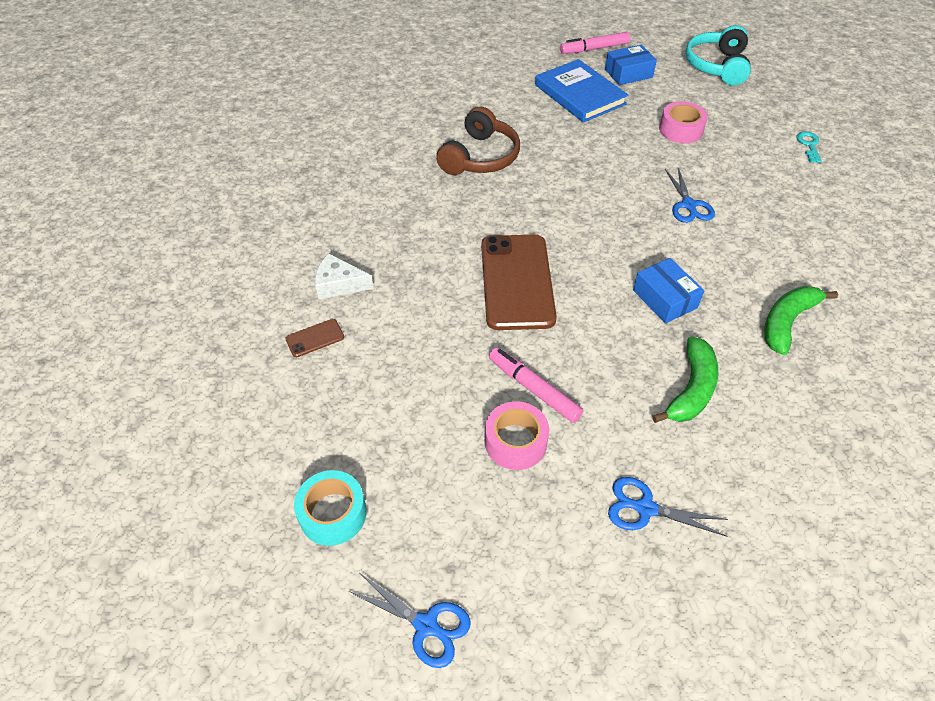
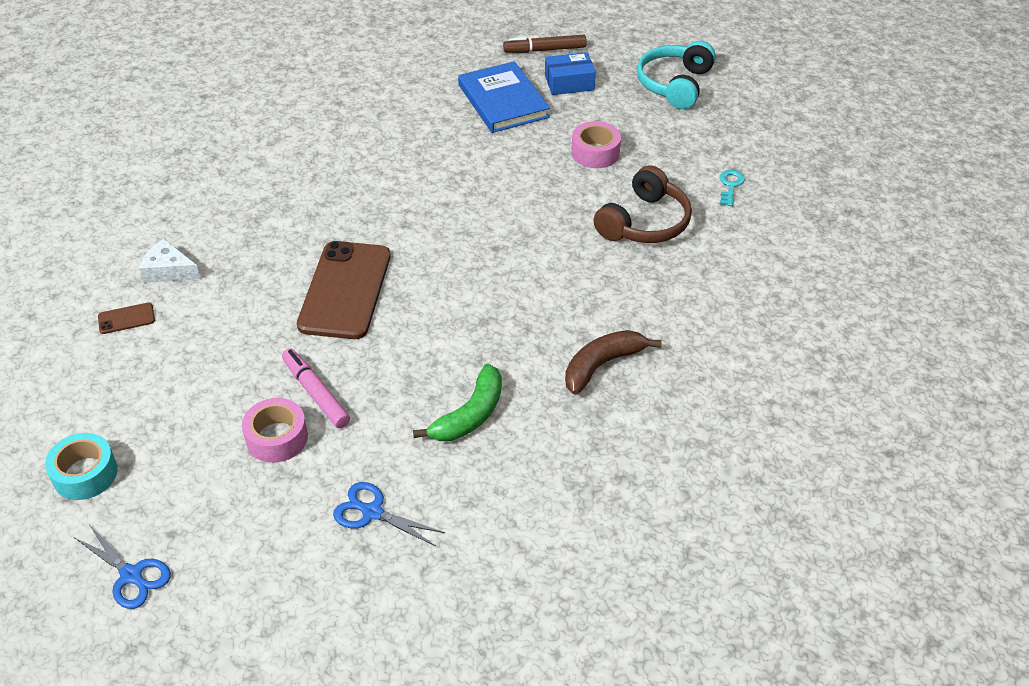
camera: 10 degrees right, 5 degrees down
brown headphones [436,106,520,175] -> brown headphones moved to [593,165,692,243]
pink marker [560,32,630,54] -> brown marker [503,35,587,53]
blue box [633,258,704,324] -> none
blue scissors [665,168,715,223] -> none
green banana [764,286,838,355] -> brown banana [565,330,662,395]

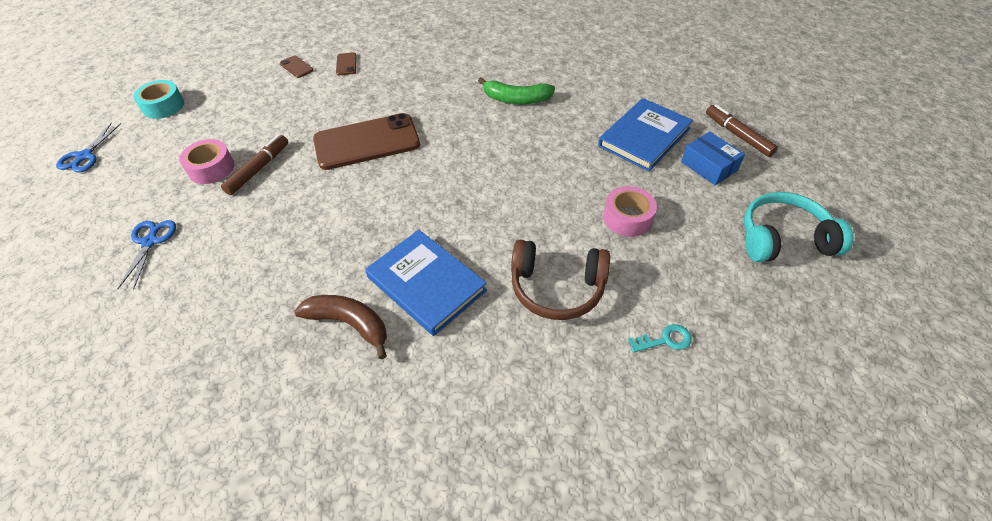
camera: 65 degrees right, 5 degrees up
white cheese [139,239,201,283] -> brown phone [336,52,357,75]
pink marker [282,348,350,428] -> brown marker [221,135,288,195]
green banana [413,363,502,441] -> green banana moved to [478,77,555,104]
none -> blue book [365,230,487,336]

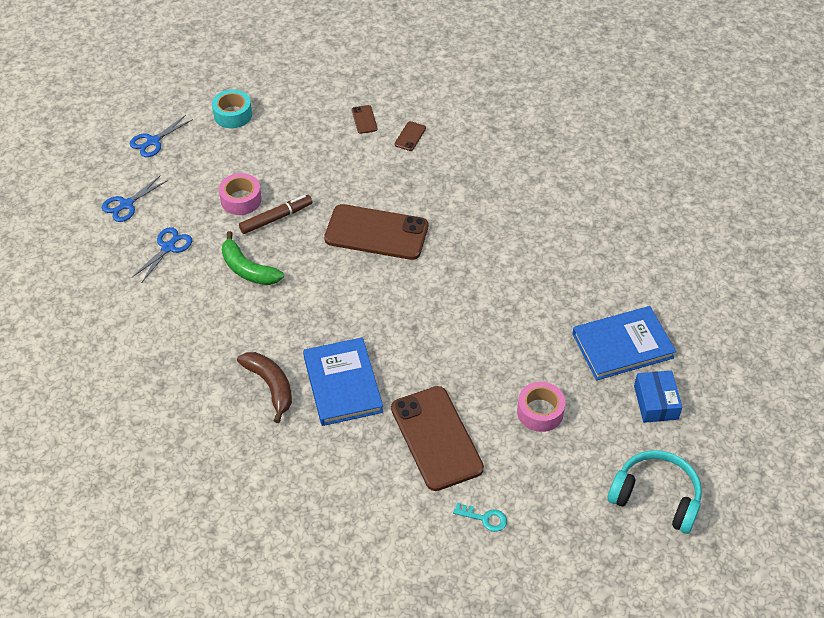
camera: 30 degrees right, 0 degrees up
green banana [478,77,555,104] -> green banana moved to [222,231,284,285]
brown headphones [511,240,610,320] -> brown phone [391,386,484,491]
brown marker [706,104,778,157] -> none
none -> blue scissors [102,175,168,222]

